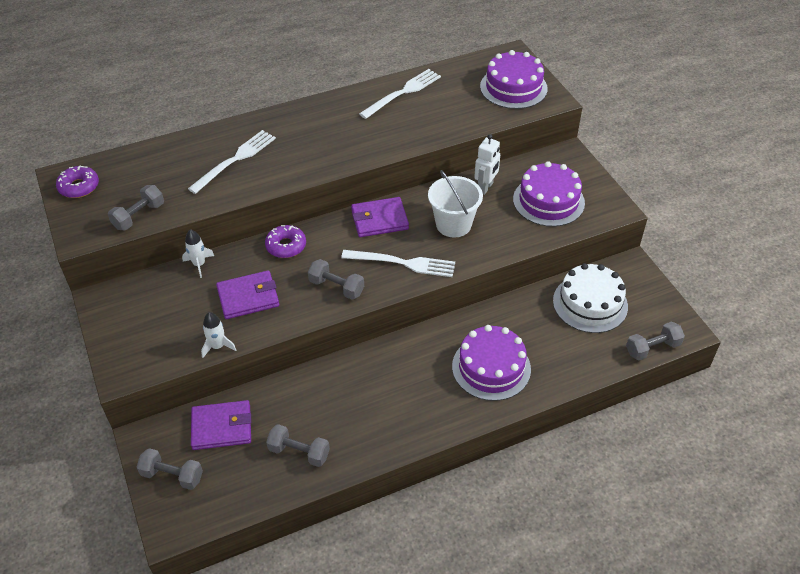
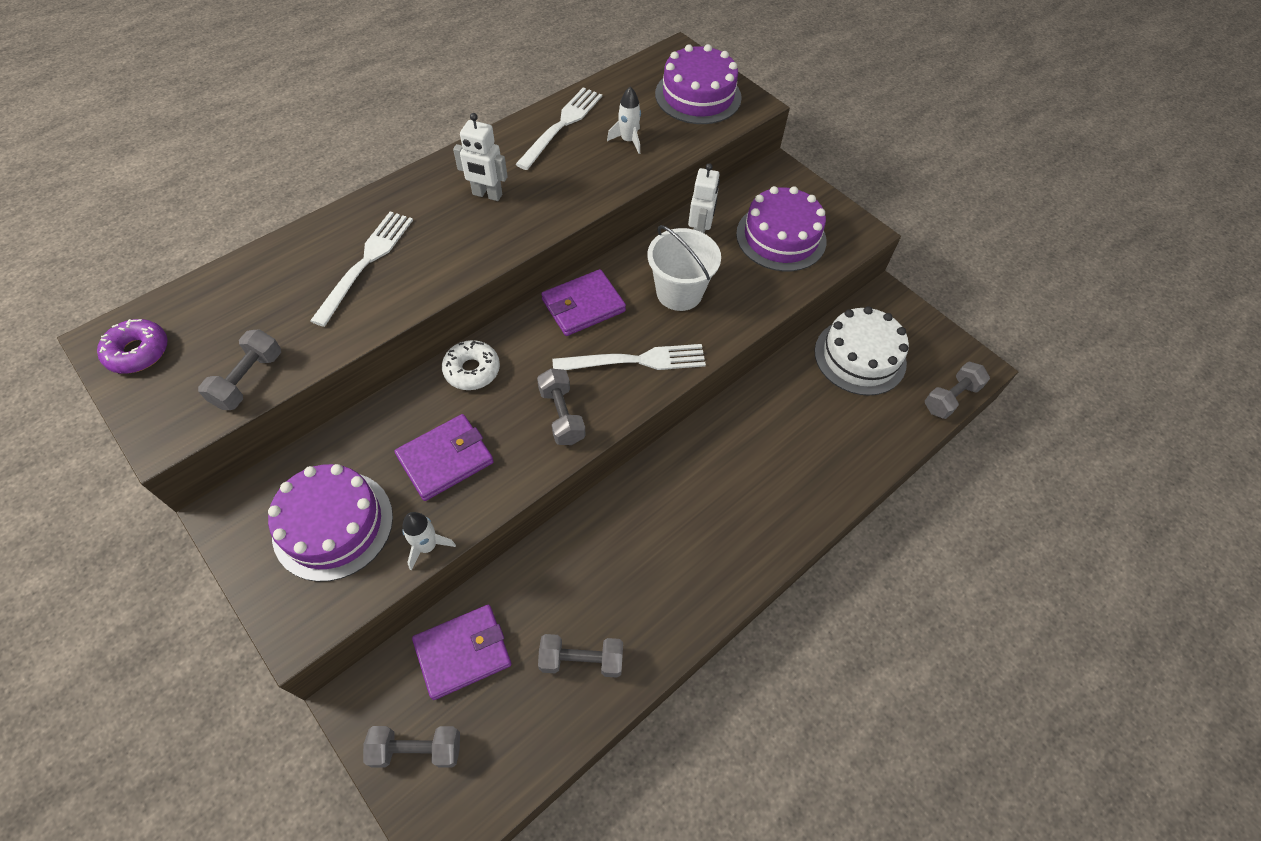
camera: 20 degrees left, 10 degrees up
white rocket [182,229,214,278] -> white rocket moved to [607,87,641,154]
purple donut [265,225,306,258] -> white donut [442,340,500,390]
grey dumbbell [308,259,364,300] -> grey dumbbell turned 60 degrees clockwise [537,368,586,445]
purple cake [452,325,531,401] -> purple cake moved to [268,464,393,582]
none -> white robot [453,113,508,201]

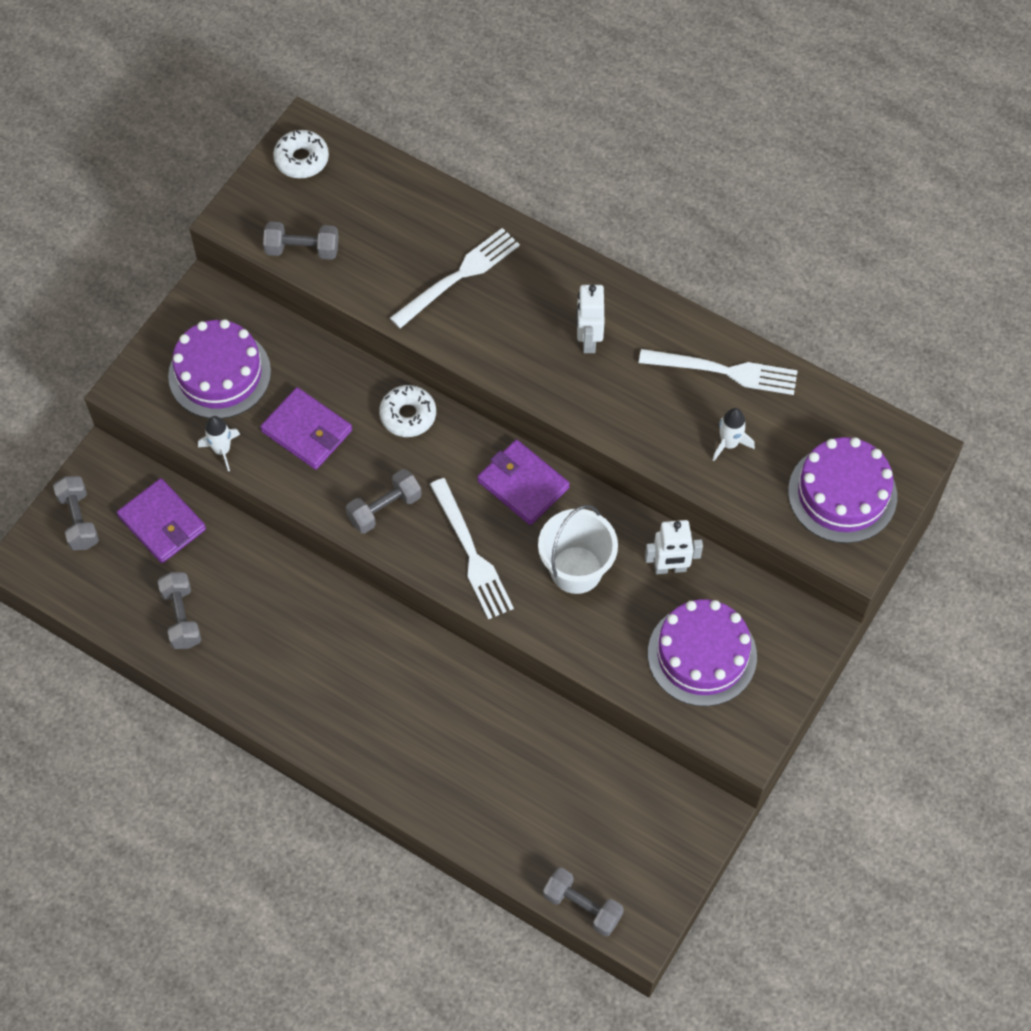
camera: 75 degrees right, 5 degrees up
purple donut [97,319,168,374] -> white donut [273,130,329,178]
white fork [310,211,413,327] -> white fork turned 45 degrees counterclockwise [390,228,520,328]
white cake [815,306,909,396] -> none

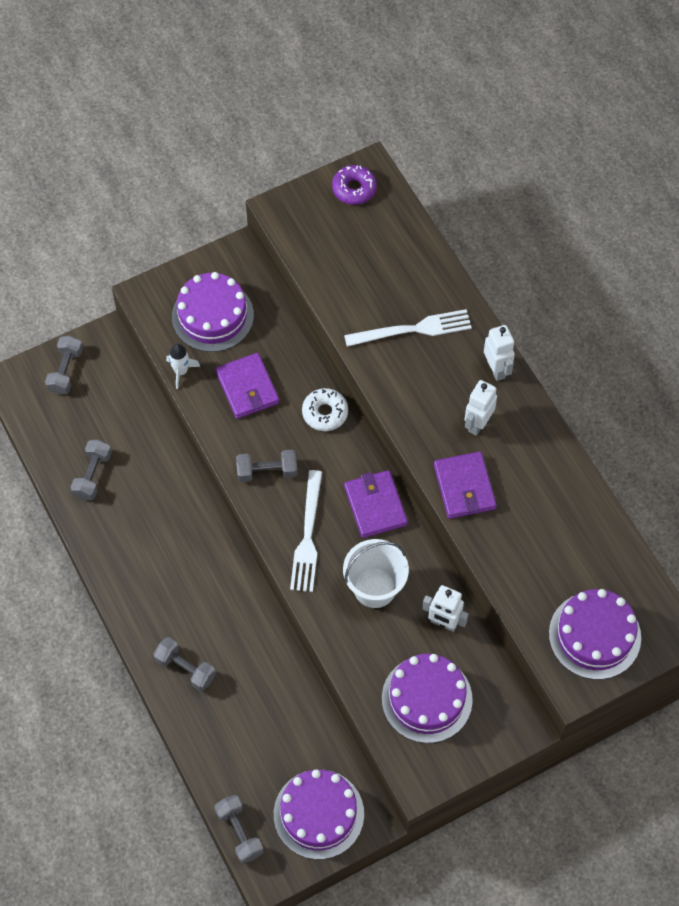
camera: 30 degrees right, 0 degrees up
purple wallet [117,478,206,563] -> purple wallet moved to [434,451,497,519]
grey dumbbell [263,222,339,260] -> grey dumbbell moved to [154,637,216,691]
white donut [273,130,329,178] -> purple donut [332,165,377,205]
white fork [639,349,798,395] -> none
white rocket [713,408,755,461] -> none
none -> purple cake [274,769,364,860]
none -> white robot [484,325,515,381]

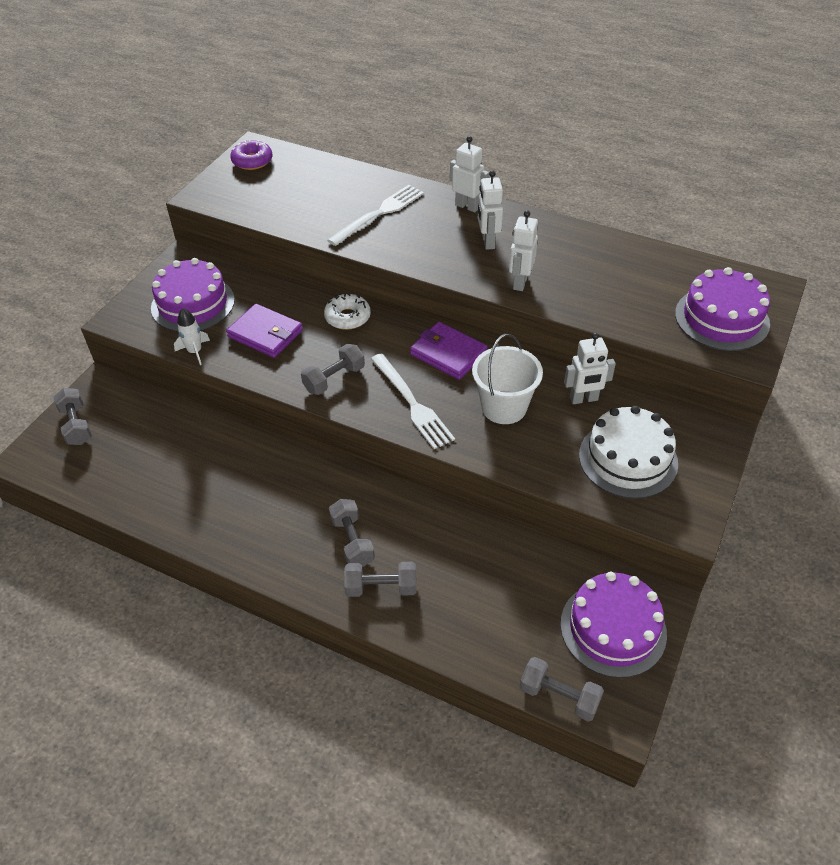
camera: 35 degrees left, 15 degrees down
grey dumbbell [71,440,112,500] -> grey dumbbell moved to [329,499,375,567]
purple cake [382,654,473,743] -> white cake [579,406,678,499]
purple wallet [434,451,497,519] -> white robot [509,210,538,291]

